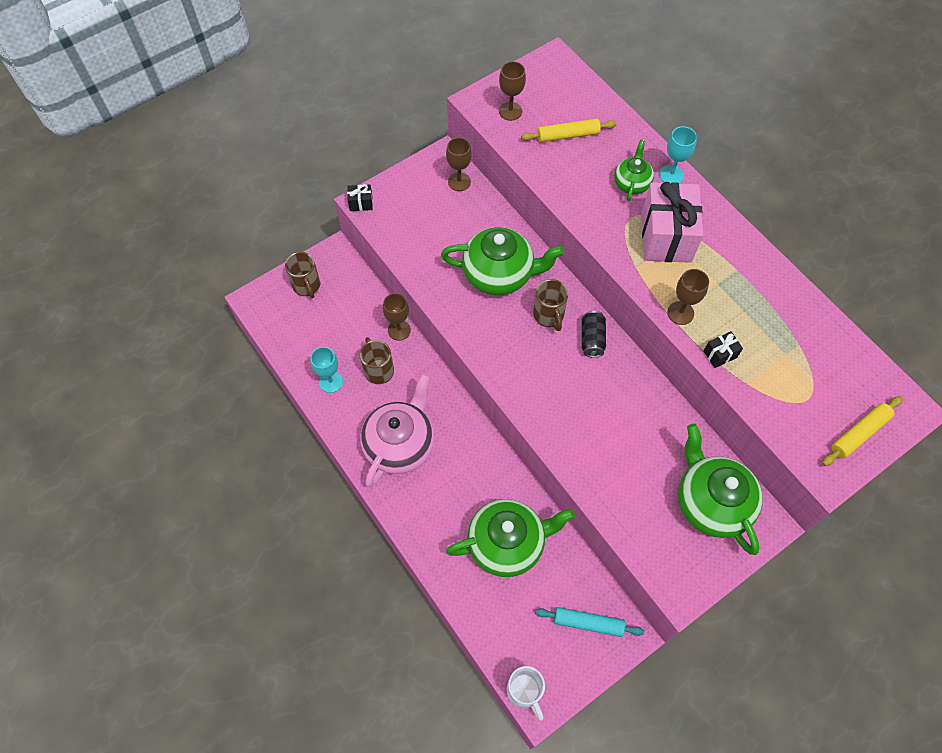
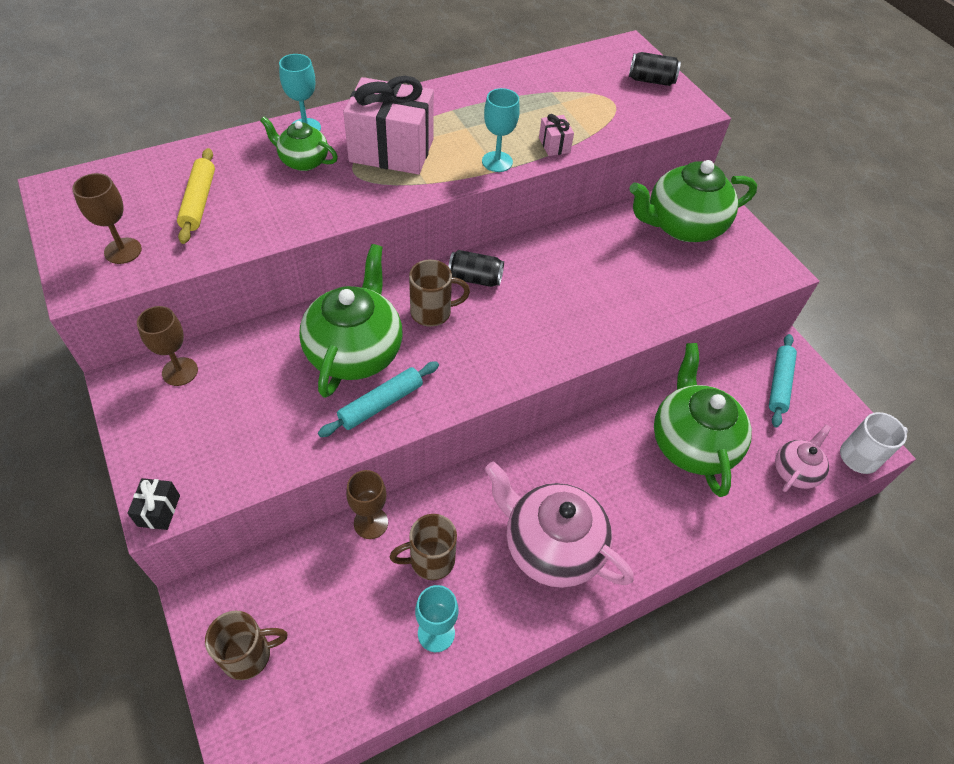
camera: 85 degrees left, 10 degrees down
brown goblet [667,269,709,325] -> turquoise goblet [482,88,520,172]
black gift [703,331,743,368] -> pink gift [539,114,574,156]
yellow rolling pin [822,396,903,466] -> black can [629,52,681,86]
none -> turquoise rolling pin [318,361,439,437]
none -> pink teapot [775,425,831,492]

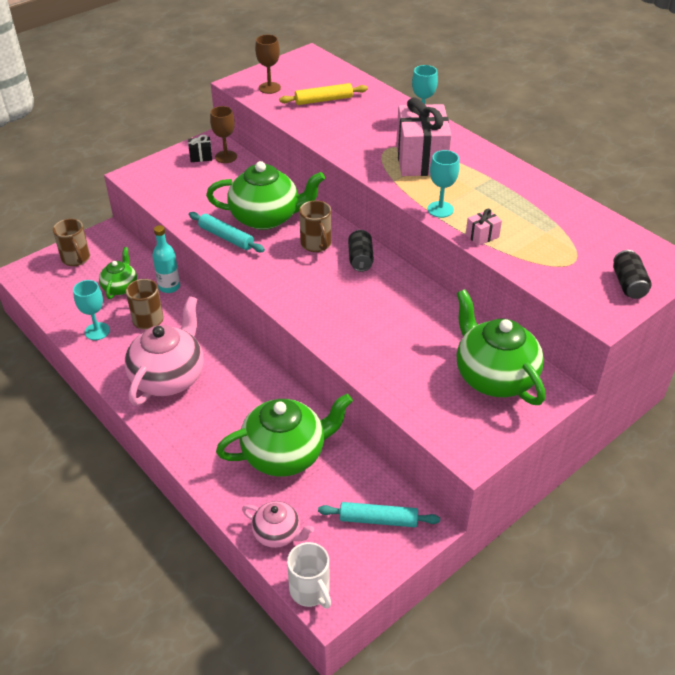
camera: 80 degrees right, 10 degrees down
black gift [127,478,180,530] -> black gift moved to [188,135,212,162]
green teapot [260,117,338,171] -> green teapot moved to [99,247,137,299]
brown goblet [346,470,388,539] -> turquoise bottle [152,225,180,293]

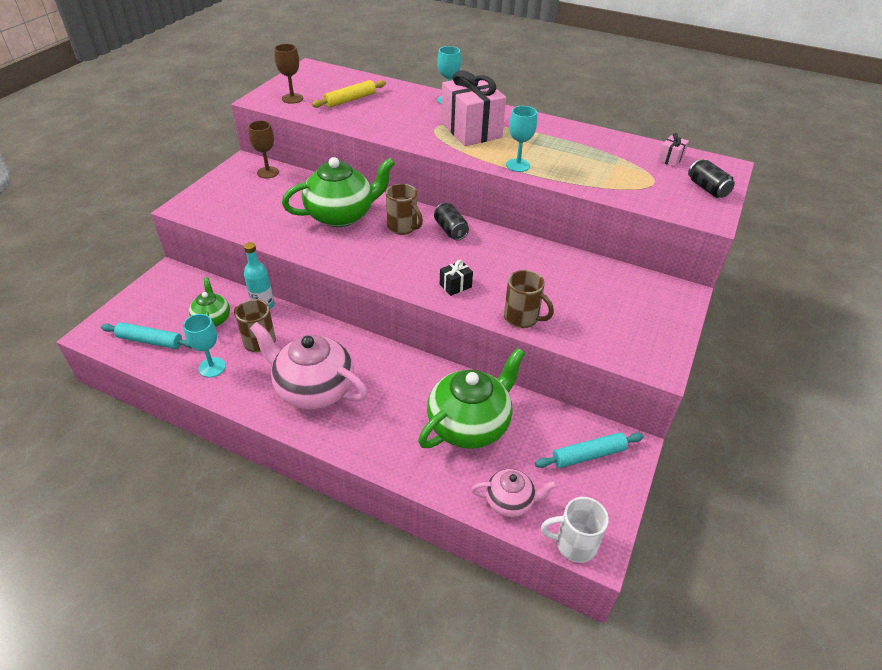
camera: 25 degrees left, 0 degrees up
brown mug [53,219,90,266] -> brown mug moved to [504,270,554,328]
pink teapot [125,296,204,406] -> pink teapot turned 60 degrees counterclockwise [250,322,368,410]
black gift [188,135,212,162] -> black gift moved to [440,260,473,296]
turquoise rolling pin [189,212,265,252] -> turquoise rolling pin moved to [101,322,192,349]
white mug [287,542,331,608] -> white mug turned 150 degrees clockwise [541,497,609,563]
green teapot [457,289,545,405] -> none
pink gift [466,209,502,246] -> pink gift moved to [658,133,689,167]

